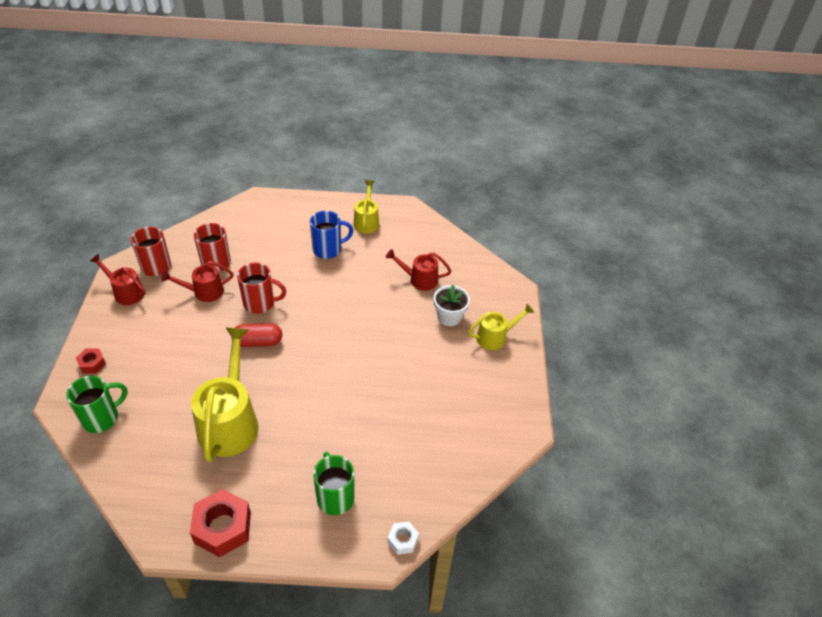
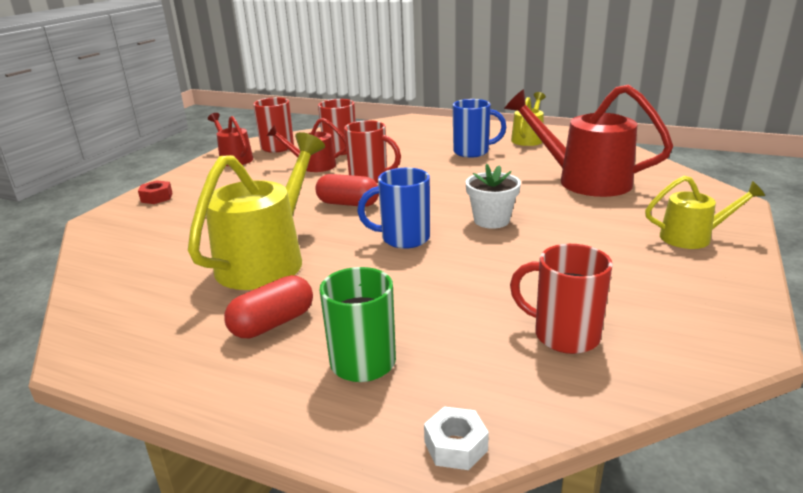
camera: 25 degrees right, 20 degrees down
green mug [66,376,128,433] -> none
red nut [190,489,251,557] -> none
red watering can [386,249,451,291] -> red watering can [504,84,673,197], size x1.81
white flower pot [434,285,470,326] -> white flower pot moved to [466,164,521,229]
none -> red capsule [224,275,313,338]
none -> blue mug [357,168,430,249]
none -> red mug [510,244,613,354]

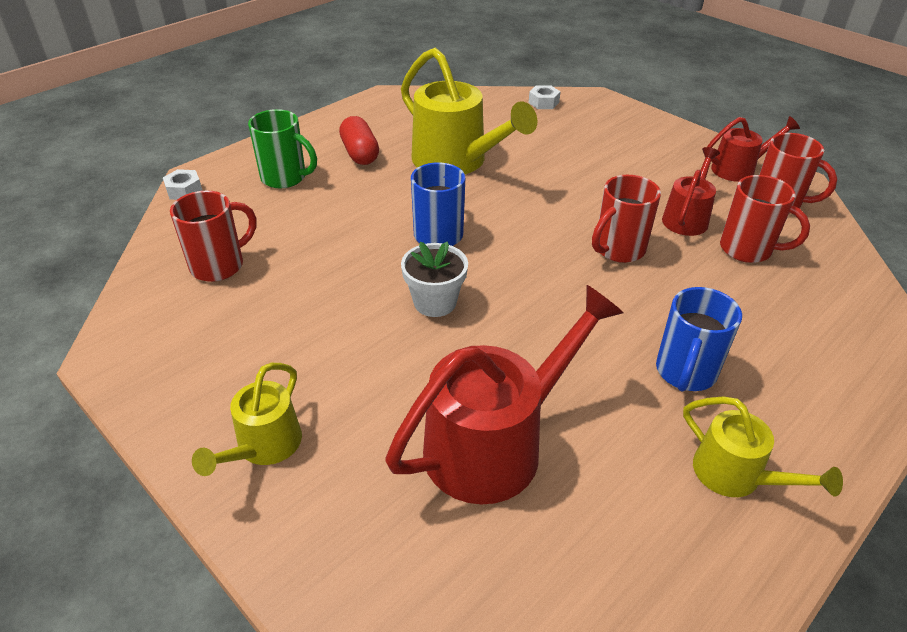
camera: 110 degrees right, 15 degrees up
red nut [138,180,173,204] -> none
red capsule [315,174,379,207] -> none
none -> white nut [529,85,561,109]

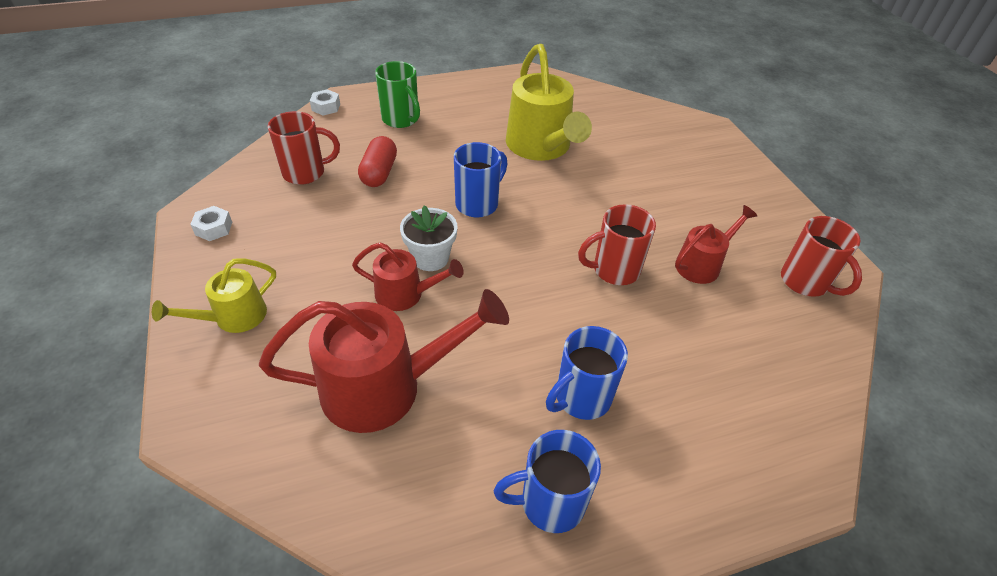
camera: 25 degrees right, 5 degrees up
red capsule [339,116,379,165] -> red capsule moved to [358,136,397,187]
white nut [529,85,561,109] -> white nut moved to [190,206,232,241]
yellow watering can [683,396,843,497] -> blue mug [494,430,601,533]
red watering can [704,116,800,182] -> red watering can moved to [352,242,464,311]
red mug [720,175,810,263] -> none

